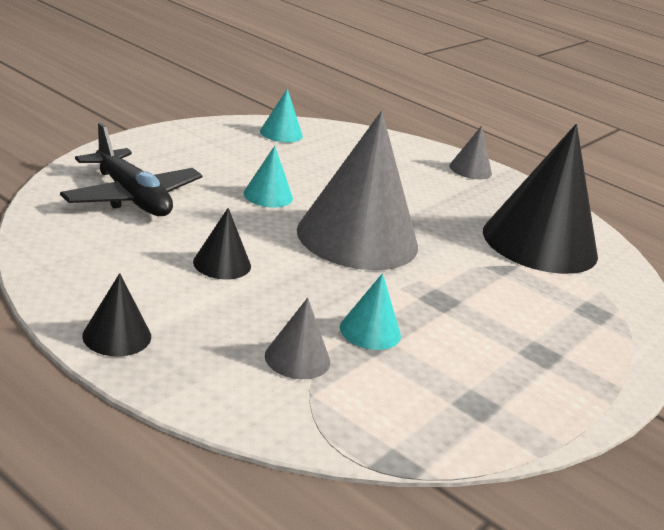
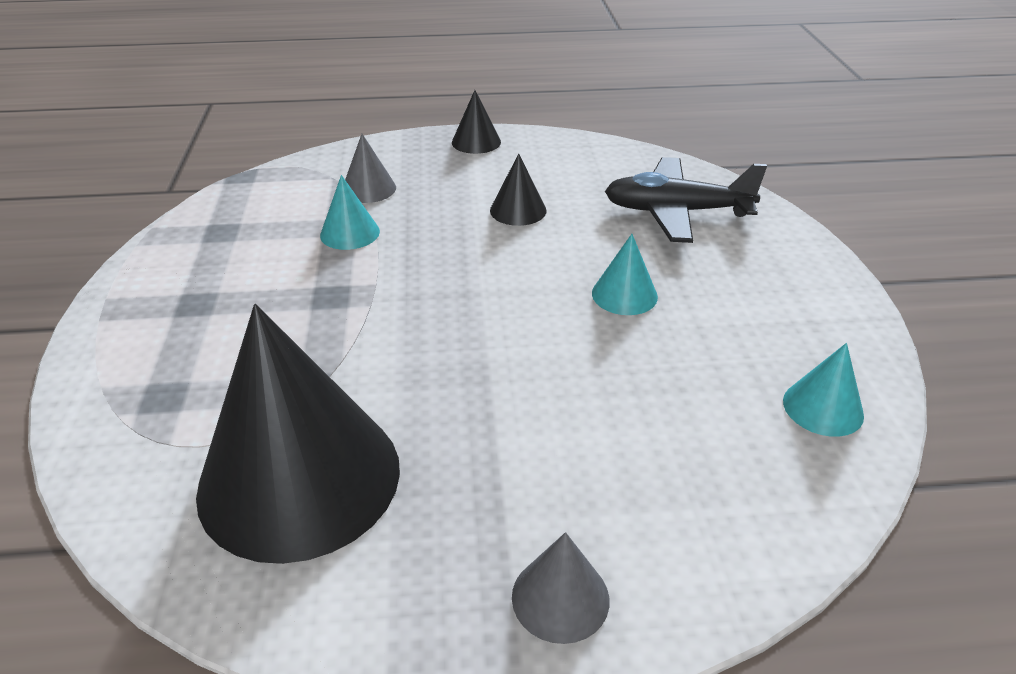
camera: 140 degrees right, 10 degrees up
grey cone [297,111,418,270] -> none

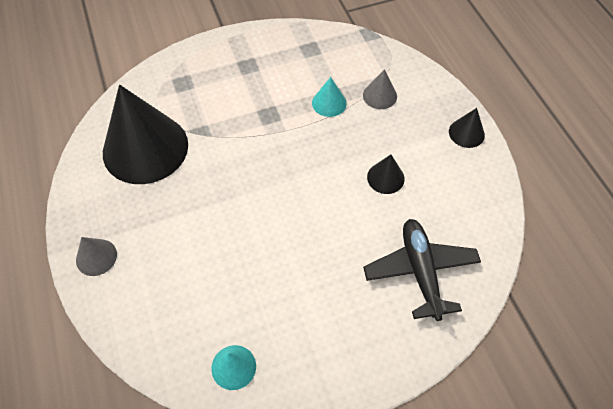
camera: 75 degrees right, 20 degrees up
turquoise cone [592,234,658,315] -> none

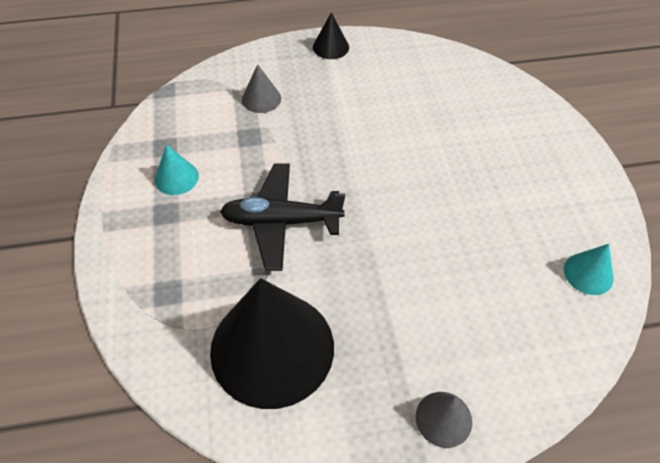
camera: 80 degrees left, 5 degrees down
turquoise cone [312,77,347,117] -> turquoise cone moved to [155,145,199,195]
black plane [363,219,481,321] -> black plane moved to [220,163,345,271]
black cone [367,154,405,194] -> none

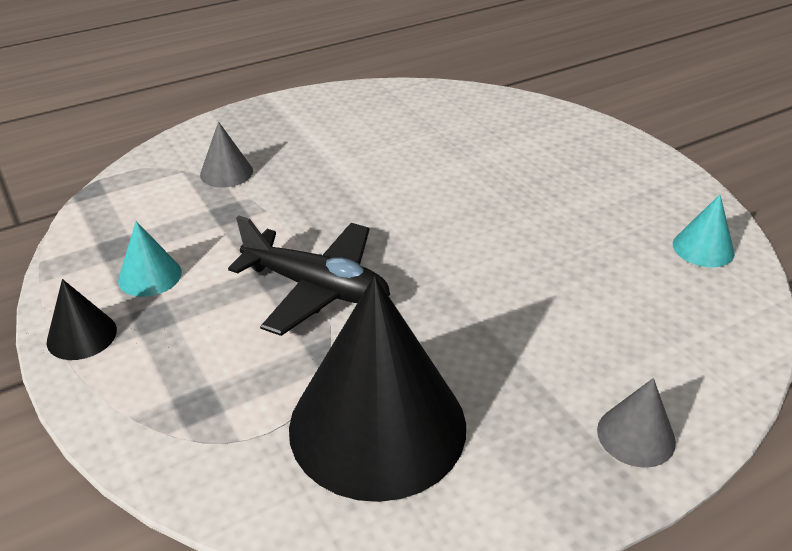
camera: 20 degrees left, 15 degrees down
black plane [220,163,345,271] -> black plane turned 135 degrees counterclockwise [228,215,390,336]
black cone [313,12,349,59] -> black cone moved to [47,279,117,360]

